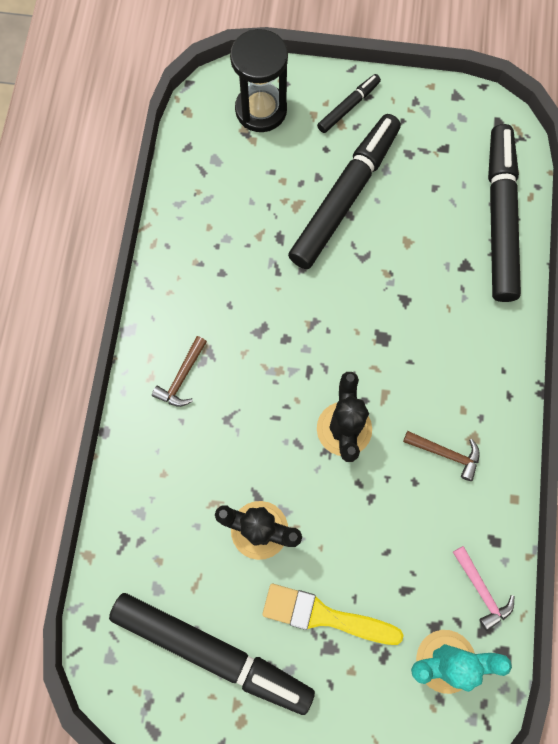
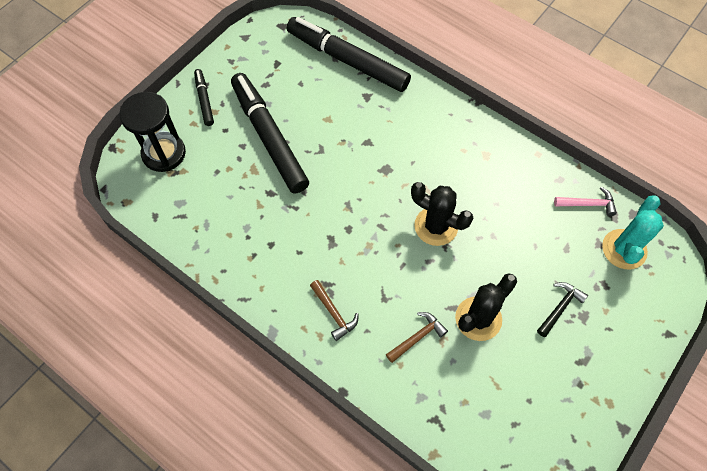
camera: 60 degrees left, 10 degrees down
black marker [109,593,315,715] -> none
yellow brush [262,584,404,645] -> black hammer [537,282,588,337]
brown hammer [403,431,480,481] -> brown hammer moved to [386,312,448,363]

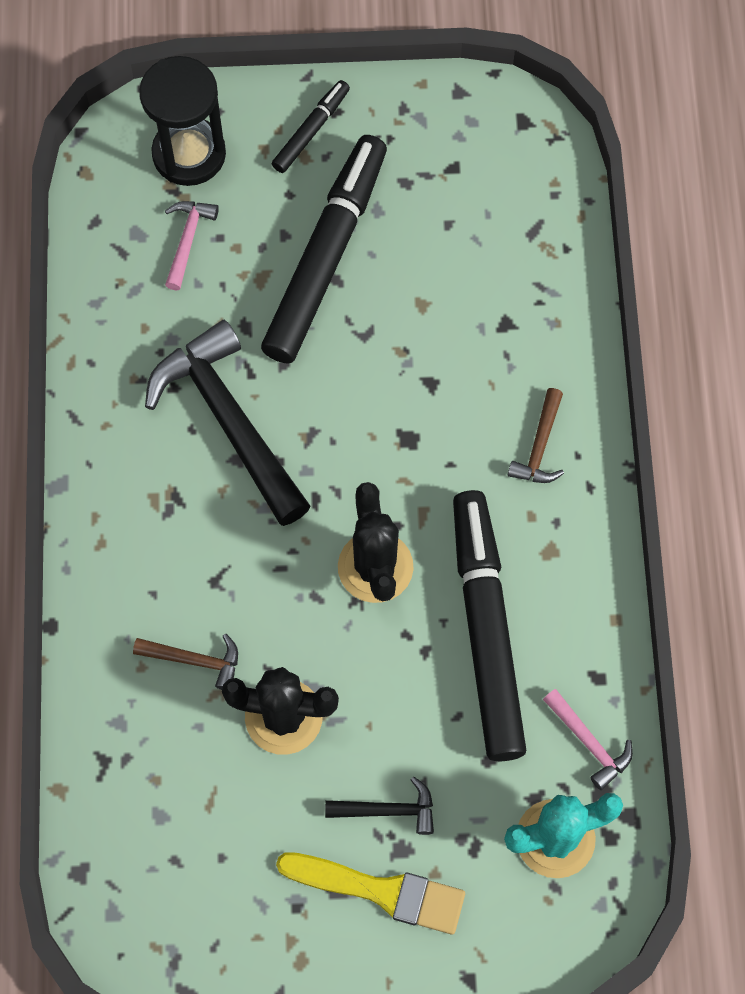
camera: 50 degrees right, 5 degrees up
black marker [287,17,411,92] -> black marker moved to [453,490,526,761]
brown hammer [310,280,358,341] -> brown hammer moved to [508,388,564,483]
none -> black hammer [145,320,310,526]
none -> pink hammer [165,201,219,290]
none -> yellow brush [276,852,465,935]

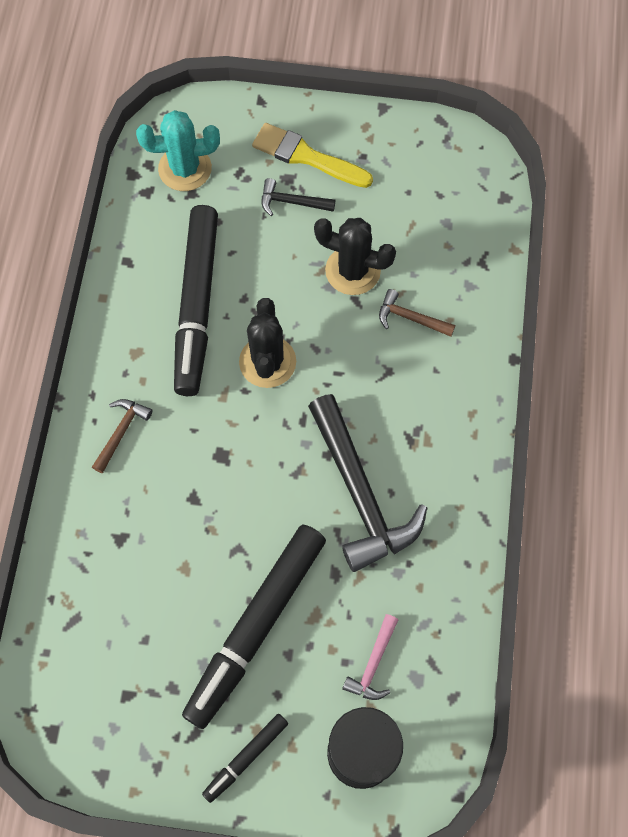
camera: 170 degrees left, 0 degrees up
pink hammer [543,689,633,790] -> none

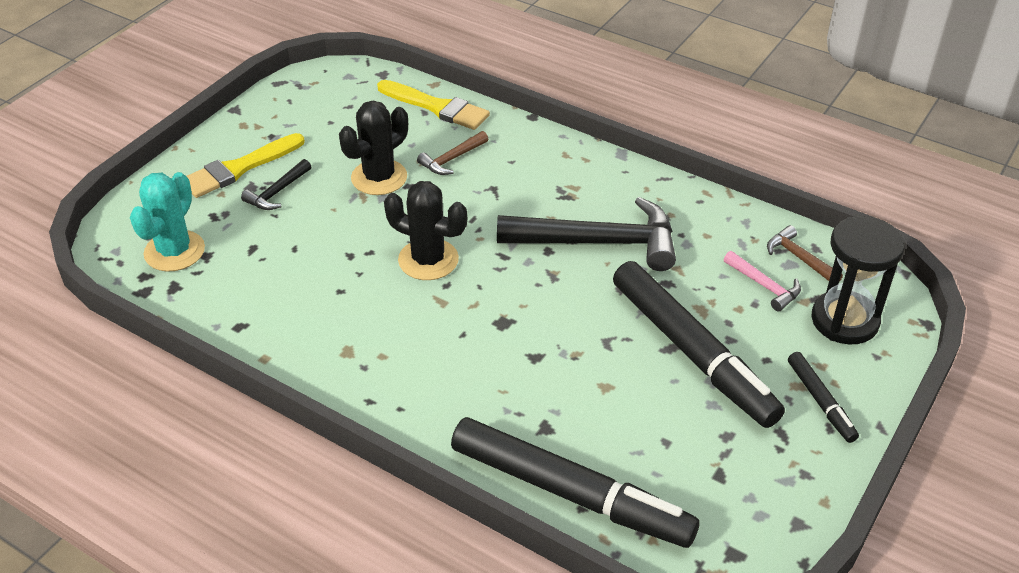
camera: 65 degrees left, 25 degrees down
brown hammer [92,399,153,474] -> brown hammer moved to [767,225,843,282]
black marker [174,205,218,396] -> black marker moved to [451,417,700,548]
none -> yellow brush [377,80,490,130]

